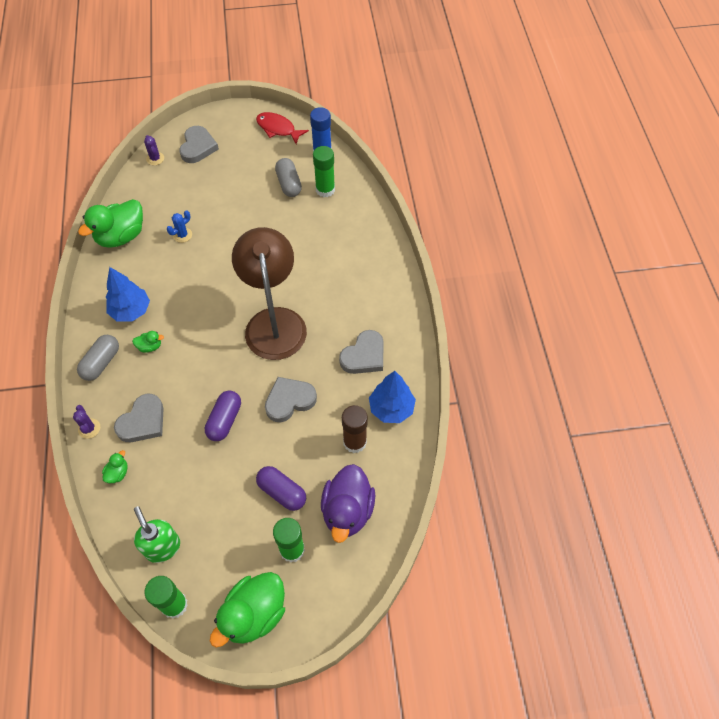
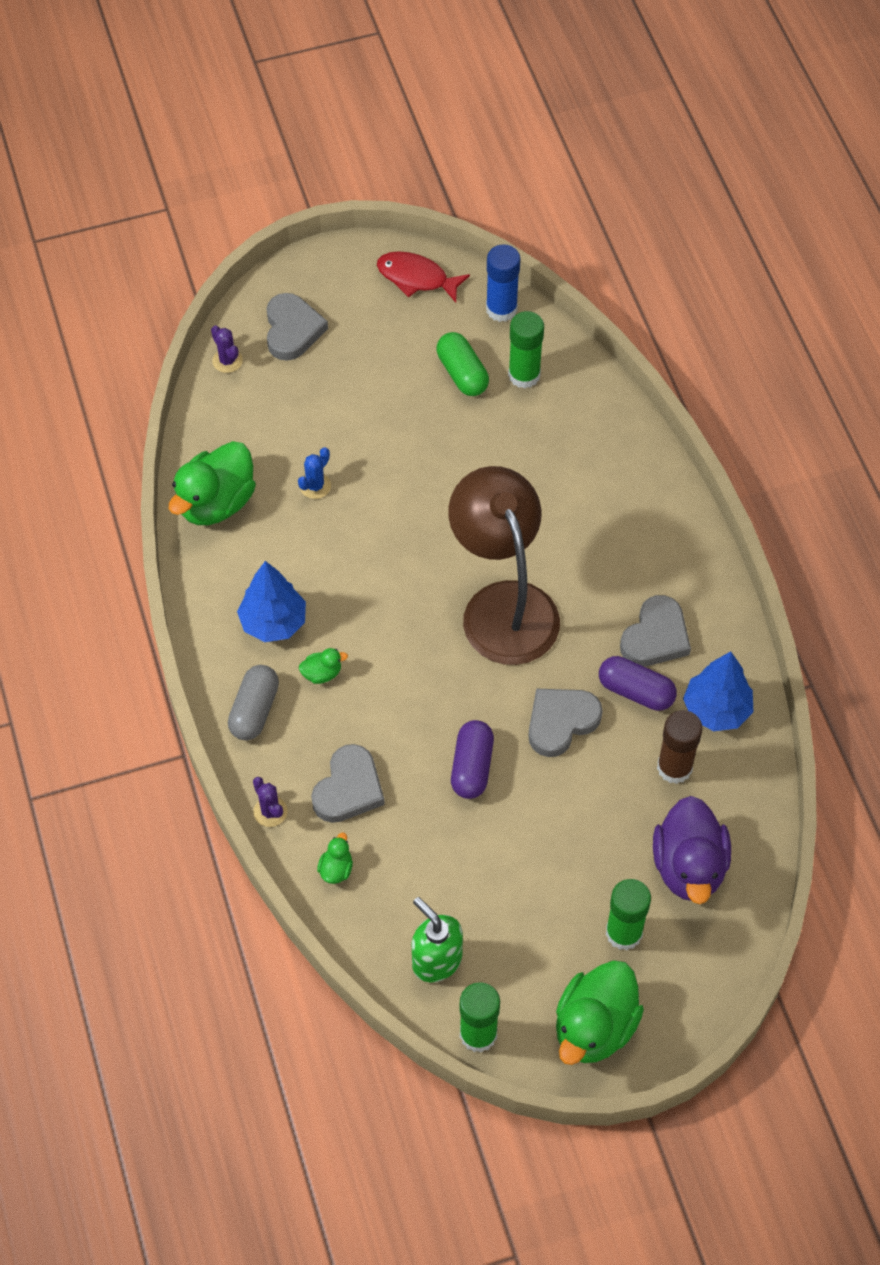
camera: 10 degrees left, 0 degrees up
purple capsule [256,466,306,511] -> purple capsule moved to [599,656,677,711]
grey capsule [275,158,302,197] -> green capsule [437,332,489,396]

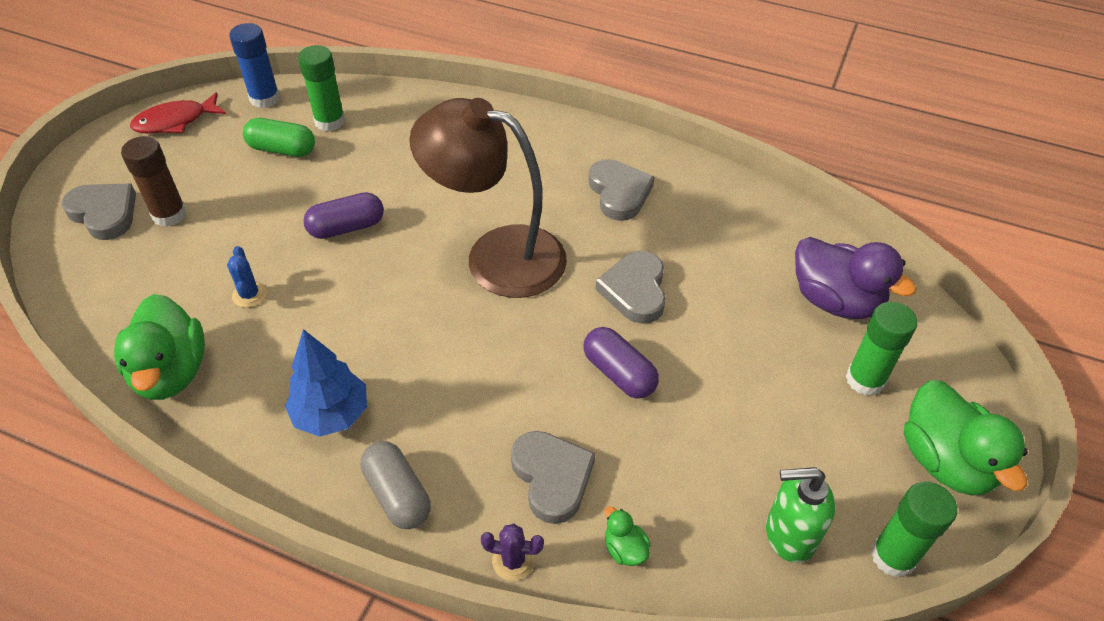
camera: 50 degrees left, 10 degrees down
purple cactus [211,326,243,373] -> none
green duck [299,648,348,684] -> none
purple capsule [599,656,677,711] -> purple capsule moved to [303,192,384,239]
brown glue stick [657,710,703,784] -> brown glue stick moved to [121,136,187,227]
blue tree [683,651,753,731] -> none

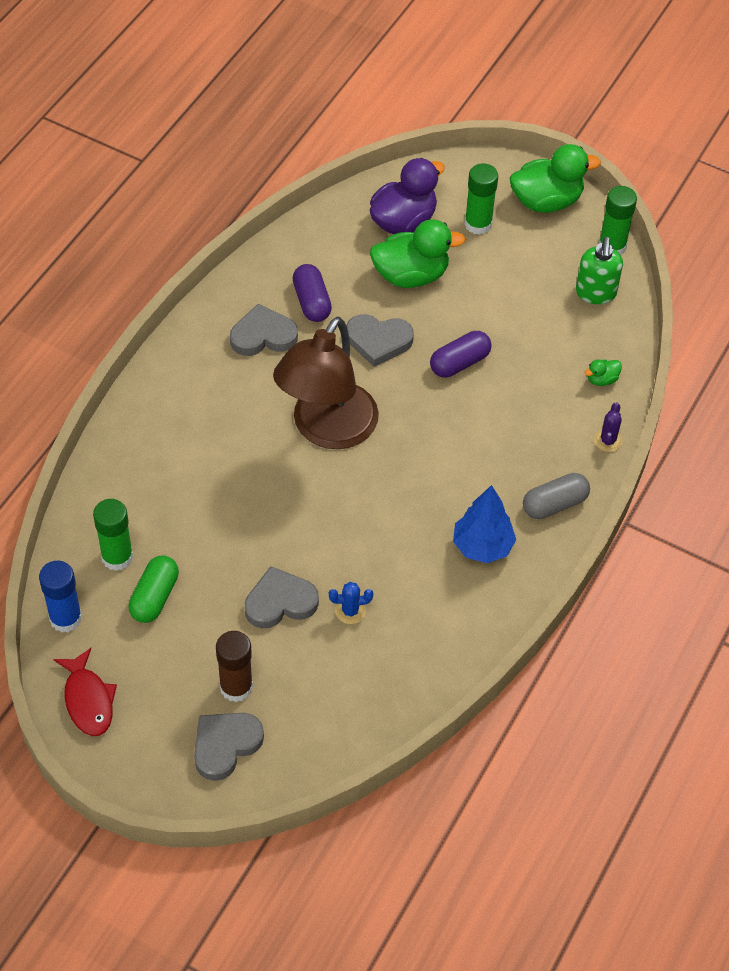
camera: 85 degrees left, 5 degrees up
green duck [114,294,205,400] -> green duck moved to [370,219,465,288]
purple capsule [303,192,384,239] -> purple capsule moved to [293,264,332,322]
grey heart [511,431,595,524] -> grey heart moved to [245,566,319,628]

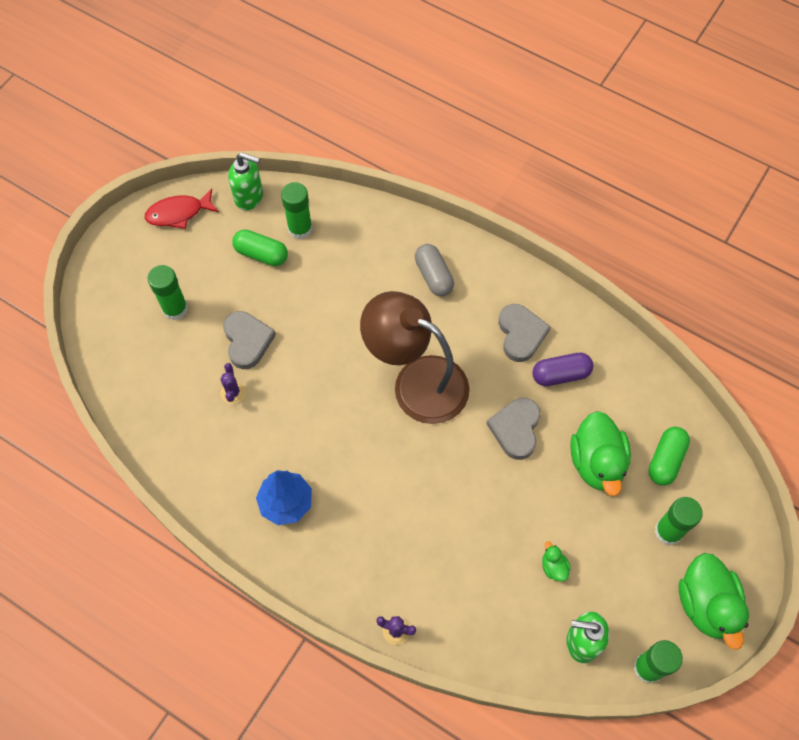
camera: 95 degrees right, 10 degrees up
blue glue stick [39,561,82,632] -> green soap dispenser [228,153,263,211]
grey heart [194,713,264,781] -> none
brown glue stick [216,631,253,702] -> green glue stick [148,265,188,320]
blue cactus [329,582,373,624] -> purple cactus [220,363,246,404]
purple duck [370,158,445,234] -> green capsule [648,427,690,486]
purple capsule [430,331,492,377] -> none
grey capsule [523,473,590,519] -> grey capsule moved to [415,244,454,297]
green duck [584,359,622,386] -> green duck moved to [542,541,571,581]

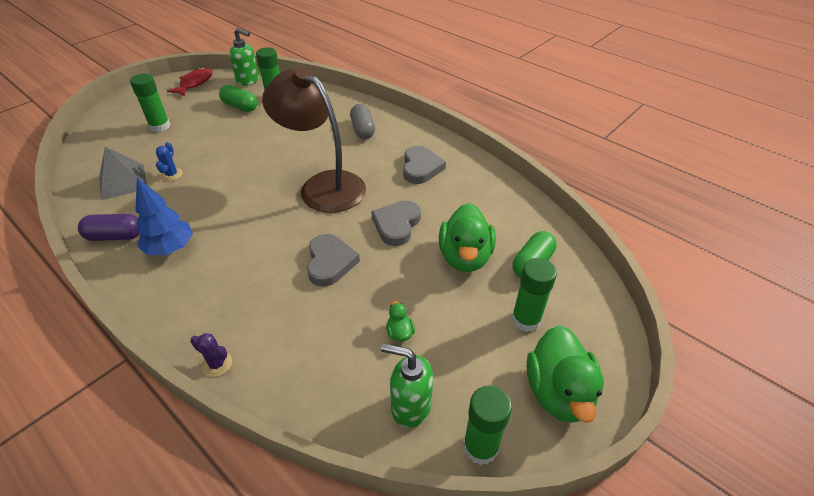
camera: 10 degrees right, 20 degrees down
red fish [145,189,219,229] -> red fish turned 120 degrees clockwise [167,67,213,96]
purple cactus [220,363,246,404] -> blue cactus [156,142,183,181]
grey heart [223,311,276,369] -> grey heart moved to [307,234,360,287]
purple capsule [532,353,593,386] -> purple capsule moved to [78,214,140,241]
none -> grey pyramid [99,146,147,200]

